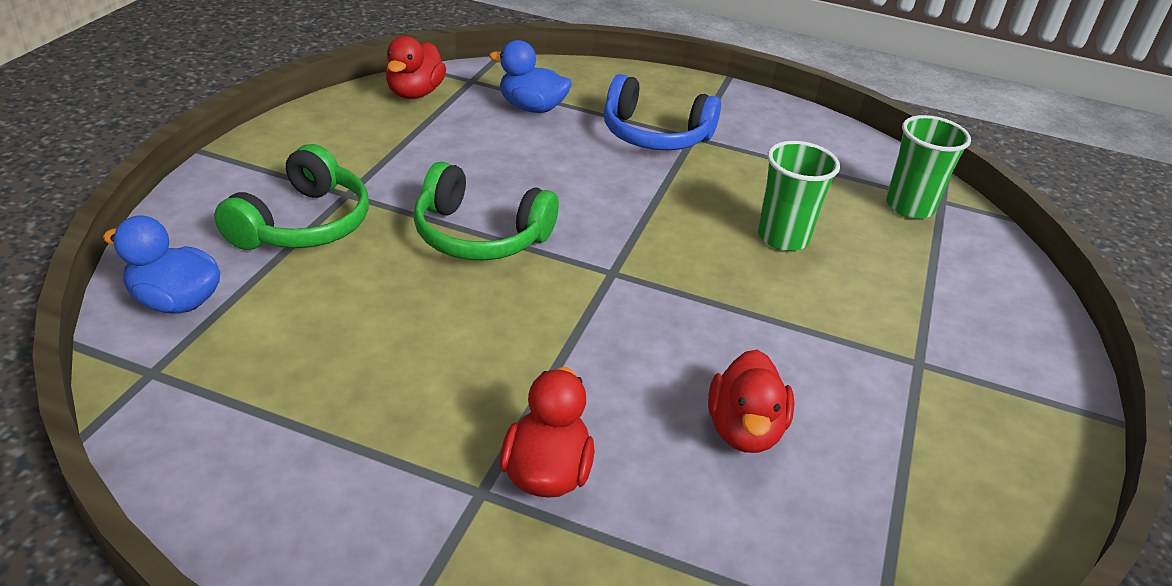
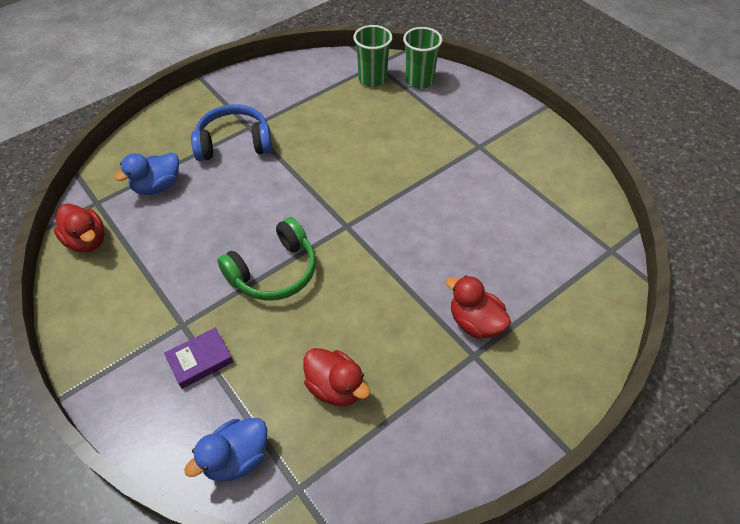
camera: 55 degrees left, 15 degrees up
green headphones [214,144,369,250] -> purple book [164,328,233,389]
blue headphones [604,74,721,150] -> blue headphones turned 150 degrees counterclockwise [191,104,272,161]
red duck [708,350,795,453] -> red duck moved to [303,348,370,406]
green cup [758,141,840,251] -> green cup moved to [403,27,443,89]

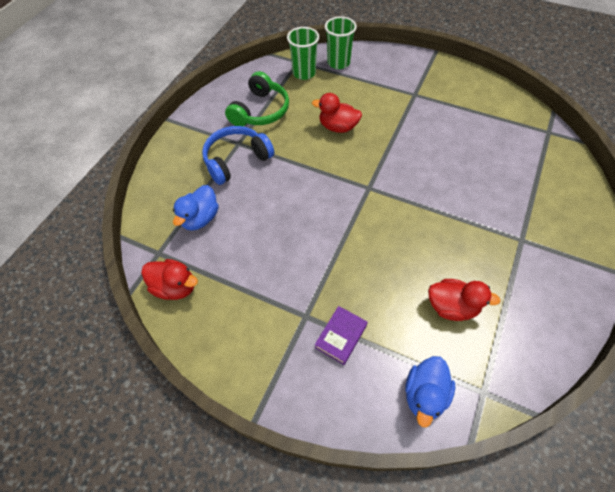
camera: 25 degrees left, 5 degrees up
green headphones [218,217,316,301] -> green headphones moved to [225,71,289,126]
red duck [446,275,511,339] -> red duck moved to [312,93,362,133]

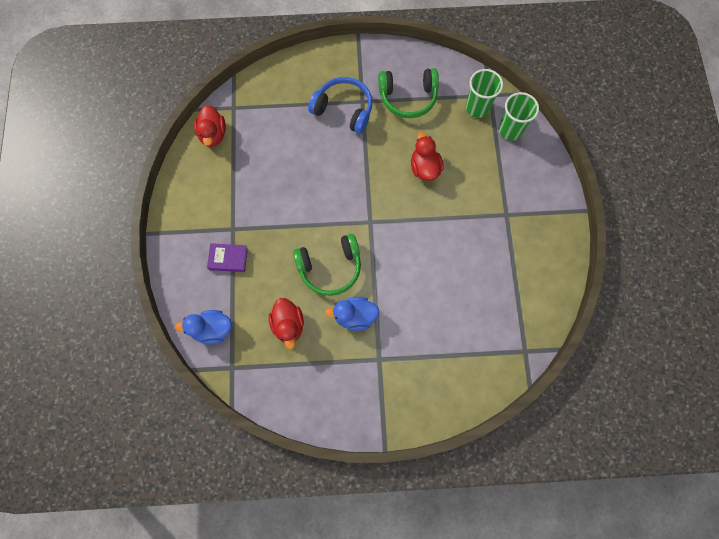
camera: 60 degrees right, 15 degrees up
blue duck [173,185,219,231] -> blue duck moved to [325,297,379,331]
none -> green headphones [293,234,361,296]

